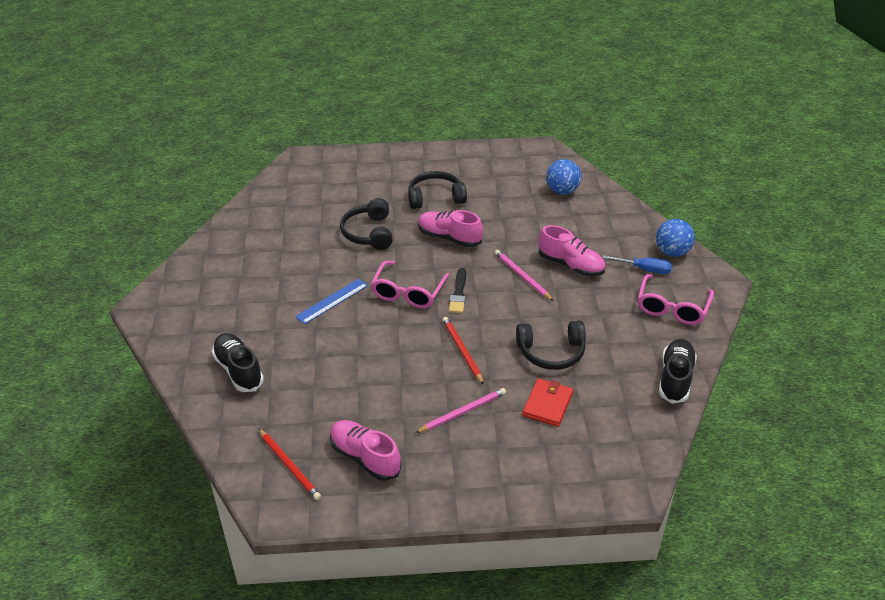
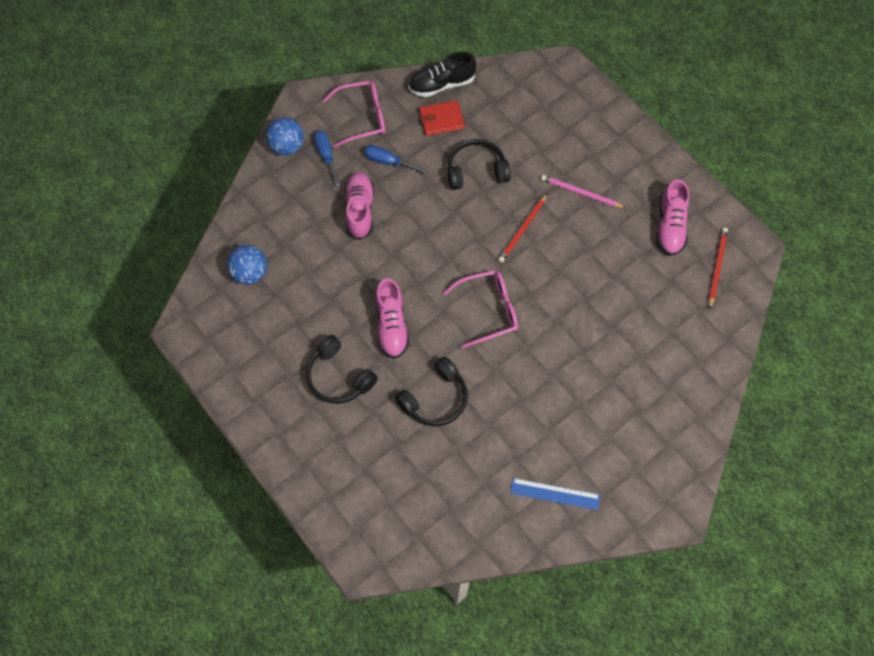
camera: 125 degrees left, 25 degrees up
black shoe [212,333,264,392] -> none
blue ruler [295,278,368,324] -> blue ruler moved to [510,478,600,510]
black brush [449,268,466,313] -> none
pink pencil [494,250,553,301] -> none
black headphones [516,321,586,370] -> black headphones turned 60 degrees counterclockwise [448,139,511,190]
red wallet [522,378,573,427] -> red wallet moved to [419,100,465,136]
none -> blue screwdriver [364,145,428,174]

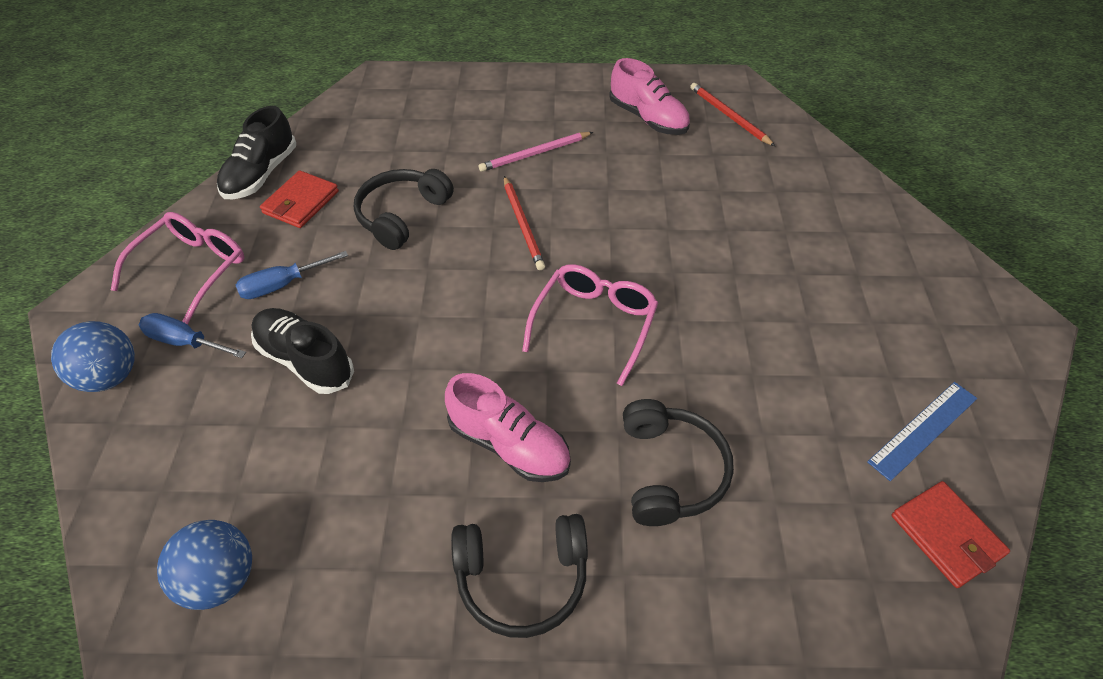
camera: 50 degrees left, 15 degrees down
pink shoe [345,172,374,240] -> black shoe [251,308,354,394]
none -> red wallet [891,481,1010,588]

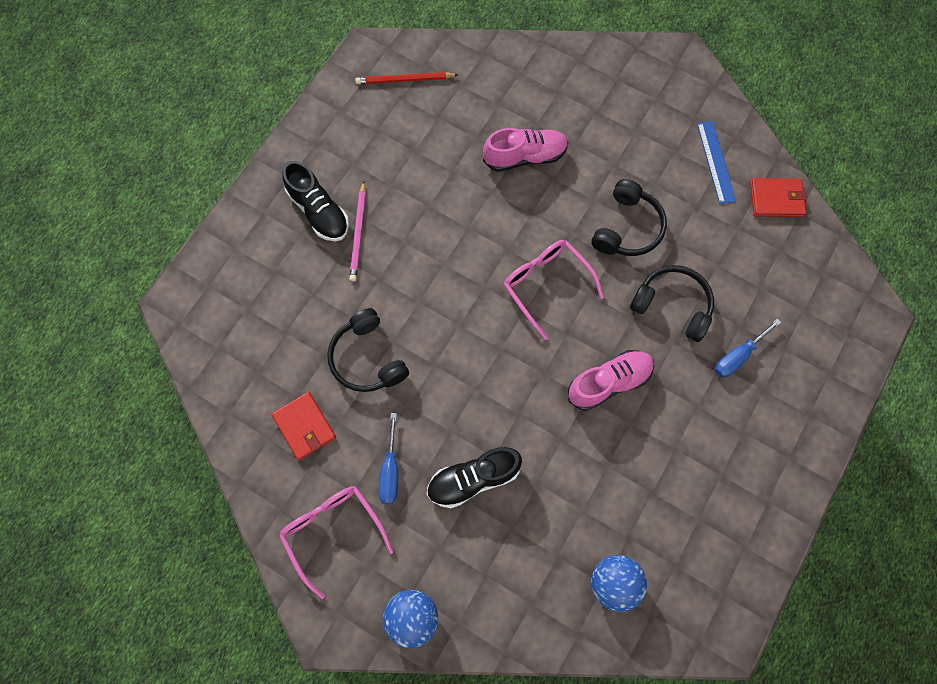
camera: 60 degrees left, 20 degrees up
blue screwdriver [139,313,246,358] -> blue screwdriver moved to [715,318,781,378]
black shoe [217,106,296,199] -> black shoe moved to [282,161,349,241]
black headphones [451,514,588,638] -> black headphones moved to [591,179,667,256]
red pencil [504,176,545,270] -> none
pink shoe [609,58,690,135] -> pink shoe moved to [483,128,568,172]

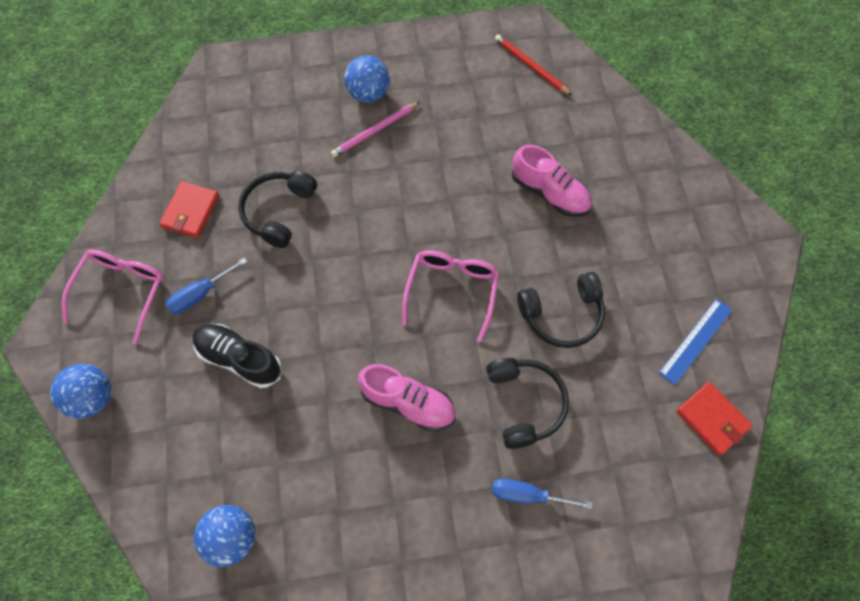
camera: 50 degrees right, 5 degrees down
black shoe [282,161,349,241] -> blue ball [344,56,390,103]

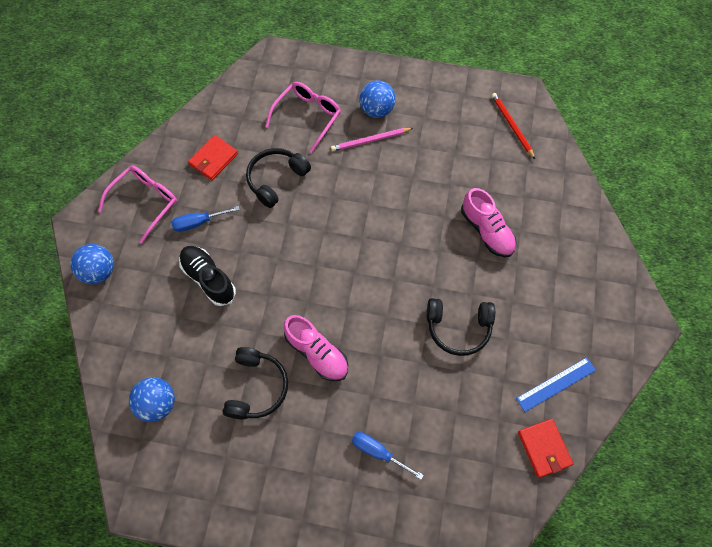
camera: 20 degrees right, 0 degrees up
pink glasses [402,250,499,342] -> pink glasses moved to [265,82,341,153]
black headphones [486,358,569,449] -> black headphones moved to [222,347,288,419]

